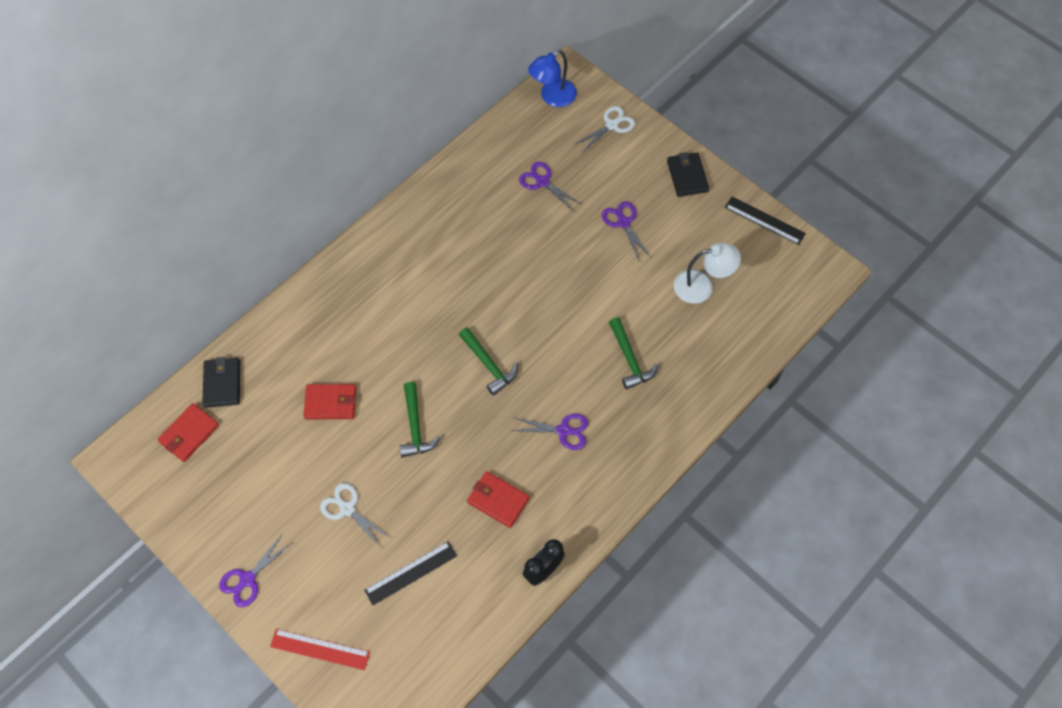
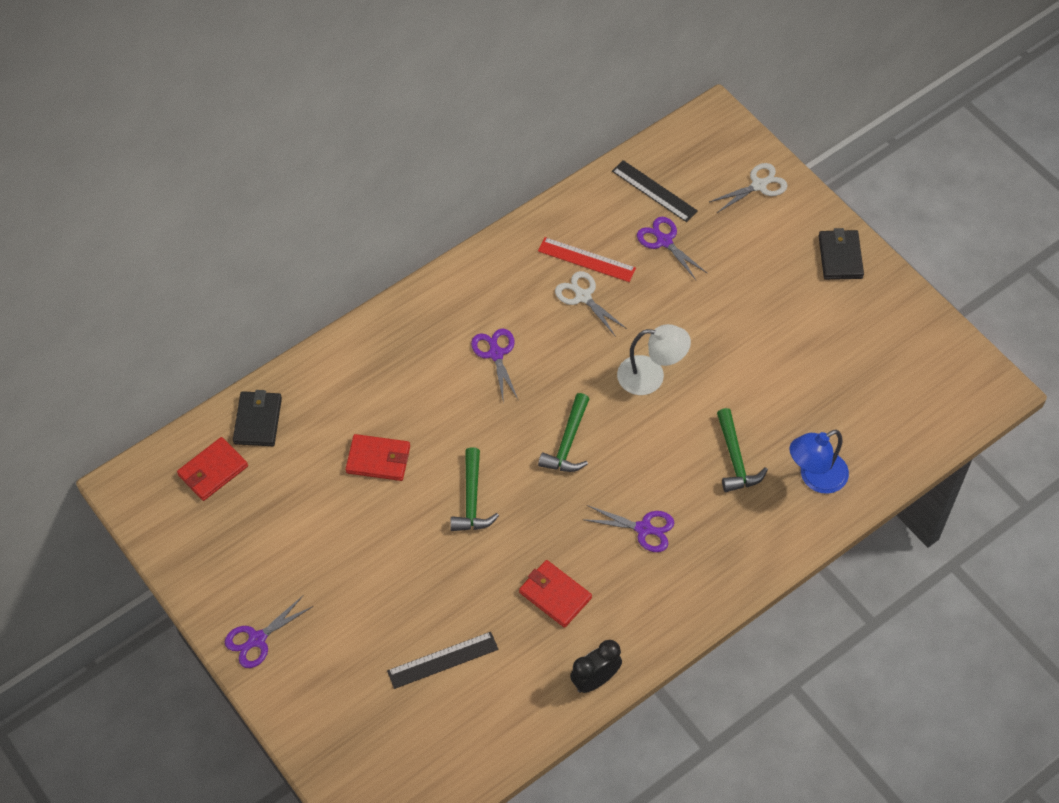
camera: 10 degrees right, 5 degrees down
red ruler [270,629,370,670] -> red ruler moved to [538,237,636,282]
white scissors [320,483,391,548] -> white scissors moved to [555,271,627,337]
green hammer [459,327,518,395] -> green hammer turned 45 degrees clockwise [538,393,589,472]
blue lamp [528,50,577,107] -> blue lamp moved to [789,430,849,494]
purple scissors [602,201,651,262] -> purple scissors moved to [471,329,519,401]
white lamp [674,242,741,304] -> white lamp moved to [617,324,691,395]
black ruler [725,197,806,245] -> black ruler moved to [612,160,698,222]

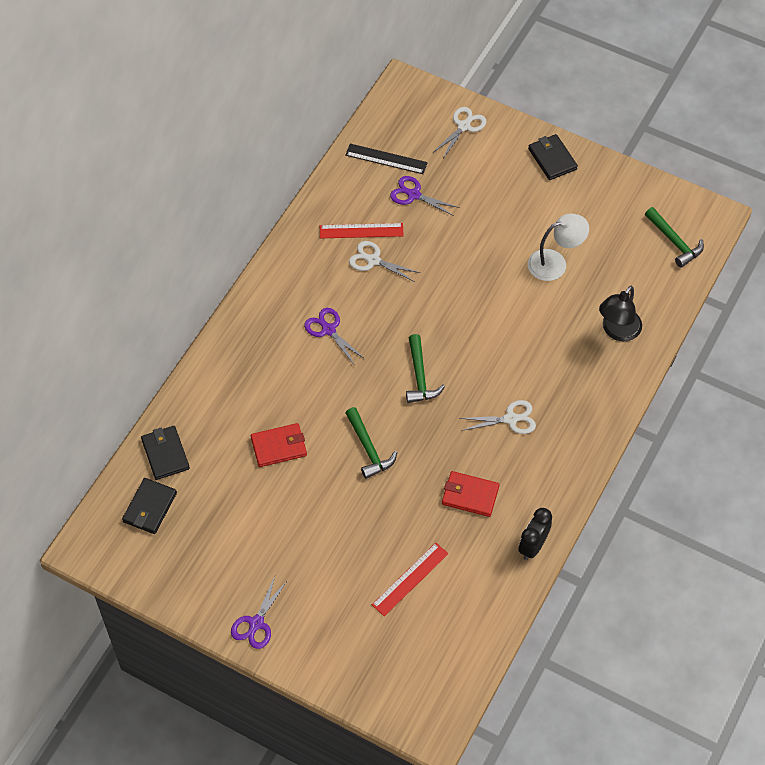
camera: 25 degrees left, 0 degrees up
red wallet [177,437,248,501] -> black wallet [122,478,177,534]
black ruler [387,632,498,689] -> red ruler [372,543,449,616]
purple scissors [582,505,674,552] -> white scissors [459,400,536,434]
white lamp [617,324,691,395] -> white lamp moved to [528,214,589,281]
green hammer [717,408,768,492] -> green hammer moved to [645,207,704,268]
blue lamp [789,430,849,494] -> black lamp [599,286,642,341]

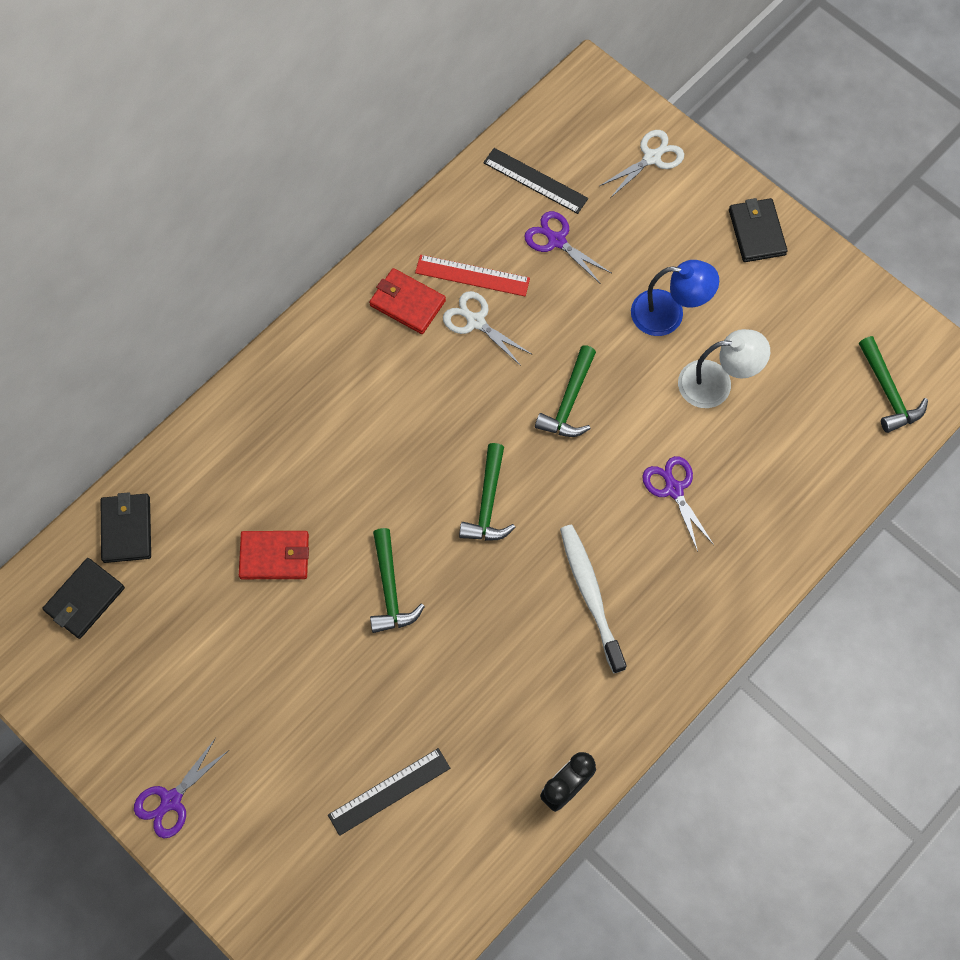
camera: 15 degrees right, 10 degrees up
purple scissors [304,308,365,364] -> purple scissors moved to [642,456,714,552]
red ruler [372,543,449,616] -> black ruler [328,748,450,836]
red wallet [442,471,499,517] -> red wallet moved to [369,268,446,334]
white scissors [459,400,536,434] -> white toothbrush [560,525,627,673]
black lamp [599,286,642,341] -> none
none -> green hammer [535,345,596,437]
none -> blue lamp [631,260,719,336]

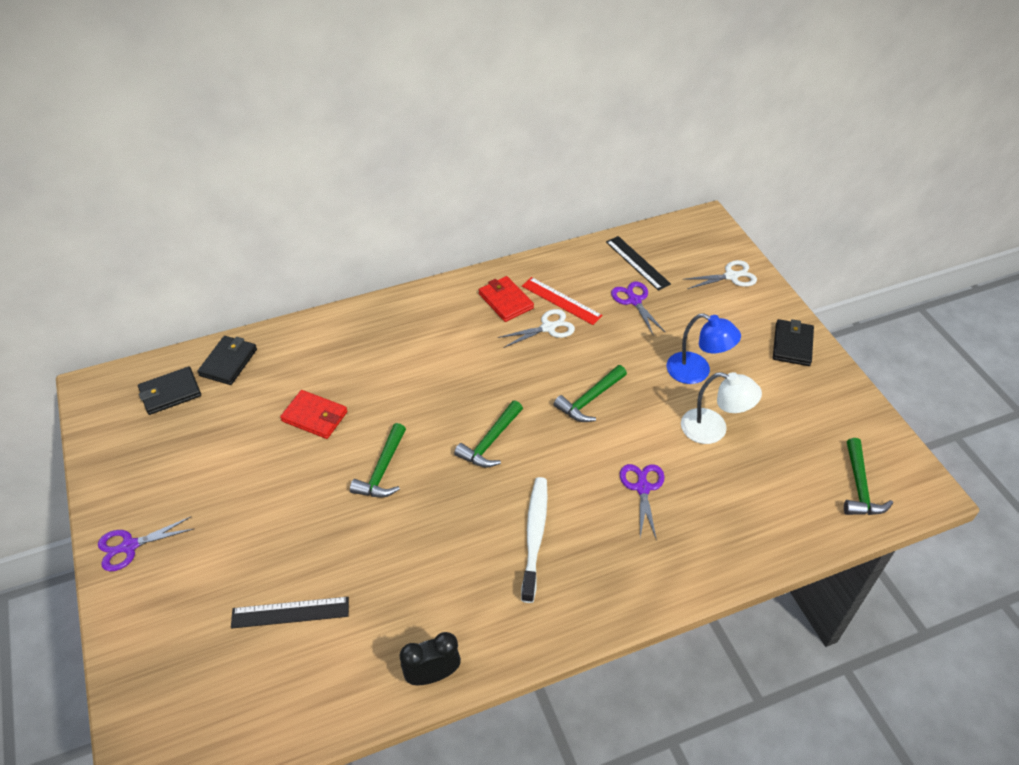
camera: 25 degrees right, 20 degrees down
white scissors [443,291,531,366] -> white scissors turned 90 degrees clockwise [498,309,575,348]

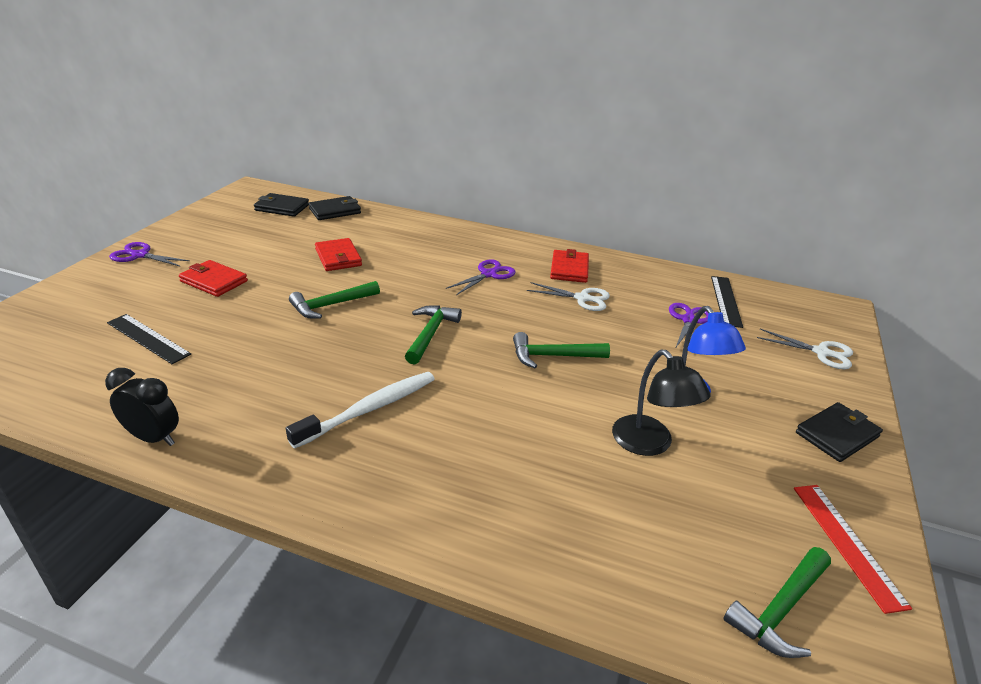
camera: 40 degrees right, 15 degrees down
green hammer [454,401,523,468] -> green hammer turned 120 degrees clockwise [405,305,462,365]
red ruler [522,277,603,325] -> red ruler moved to [794,485,912,614]
purple scissors [620,464,665,540] -> purple scissors moved to [446,259,516,295]
white lamp [681,372,762,444] -> black lamp [612,350,711,456]
none -> red wallet [179,260,248,297]

